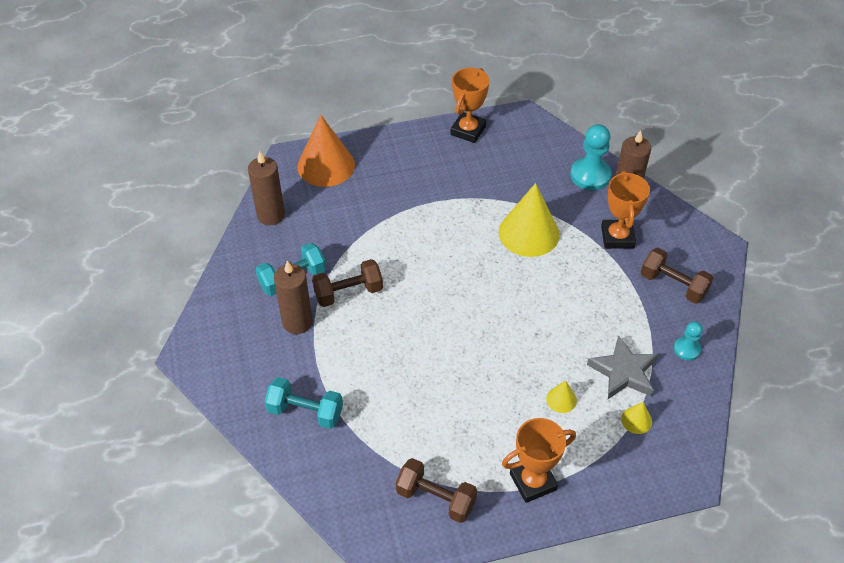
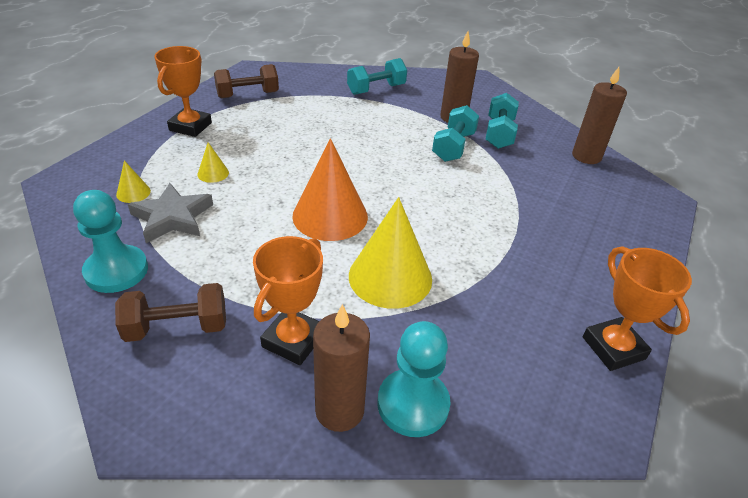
camera: 130 degrees right, 10 degrees down
orange cone [297,115,355,187] -> orange cone moved to [292,138,368,241]
brown dumbbell [312,259,383,307] -> turquoise dumbbell [432,105,479,162]
orange trophy [601,171,650,249] -> orange trophy turned 75 degrees clockwise [253,236,323,365]
turquoise pawn [674,321,703,361] -> turquoise pawn [73,190,148,293], size x1.75

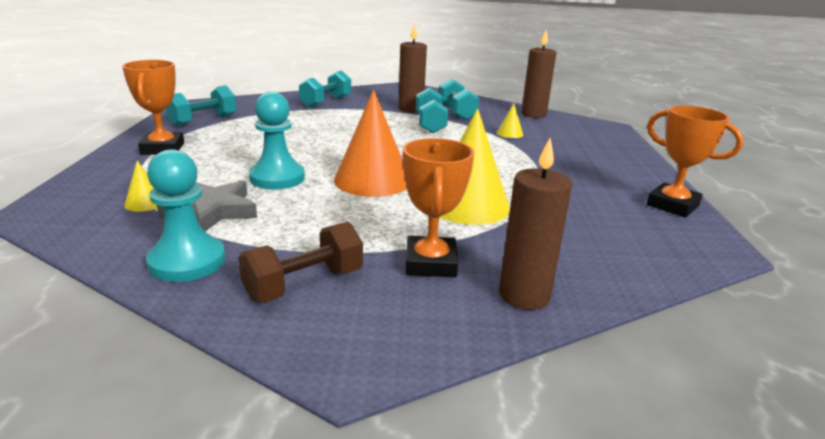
camera: 25 degrees left, 15 degrees down
yellow cone [197,142,229,183] -> yellow cone moved to [497,103,523,138]
brown dumbbell [214,64,279,98] -> turquoise dumbbell [166,85,237,127]
turquoise pawn [378,321,451,437] -> turquoise pawn moved to [249,91,305,190]

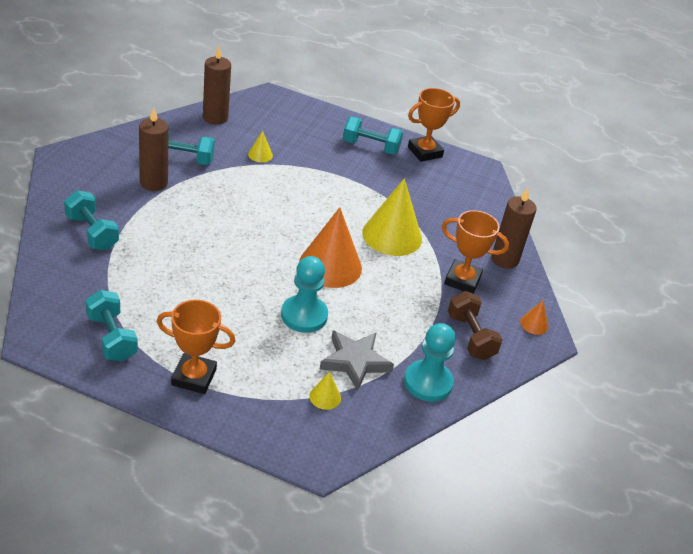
camera: 75 degrees left, 15 degrees up
turquoise dumbbell [416,87,448,133] -> turquoise dumbbell moved to [343,117,403,155]
none -> orange cone [520,301,548,335]

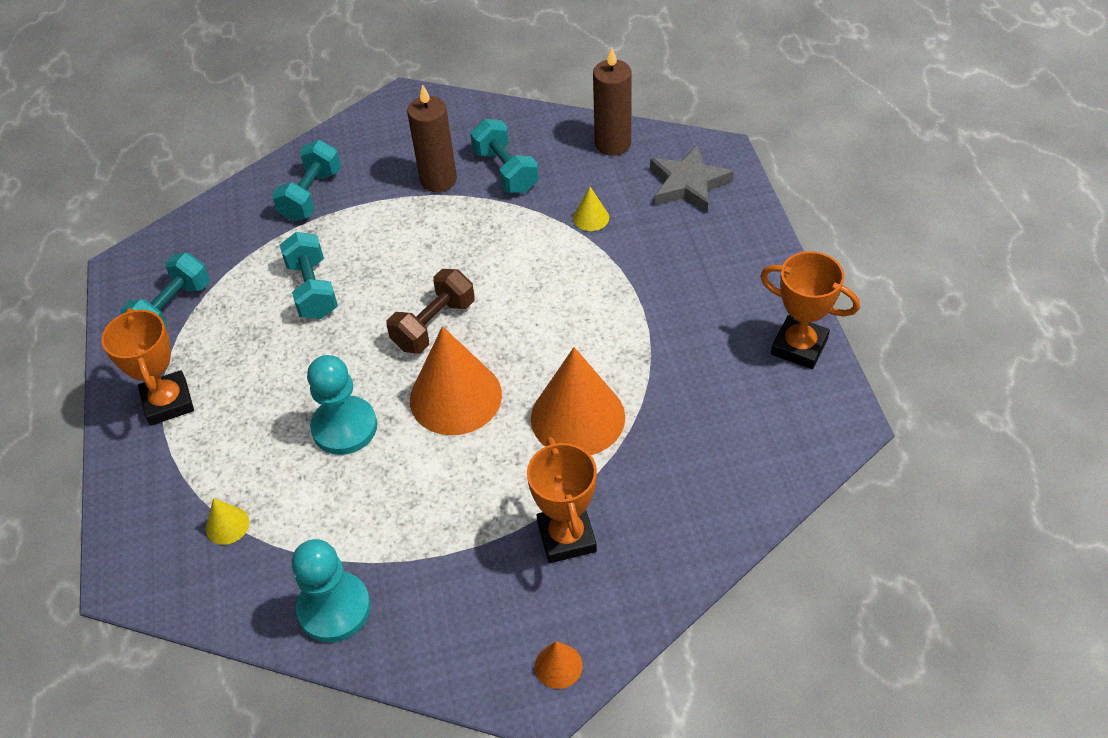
camera: 65 degrees right, 10 degrees up
grey star [320,330,394,391] -> grey star moved to [650,145,734,214]
turquoise dumbbell [343,117,403,155] -> turquoise dumbbell moved to [280,232,338,319]
yellow cone [362,178,422,256] -> orange cone [531,347,625,455]
brown dumbbell [448,291,503,360] -> brown dumbbell moved to [387,269,475,353]
brown candle [491,188,537,269] -> none

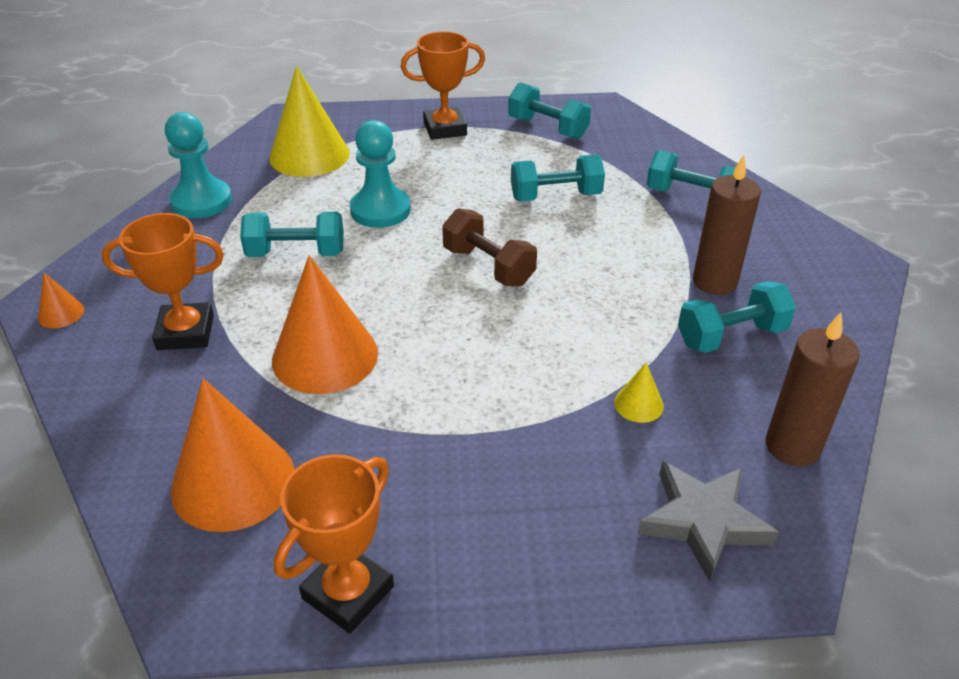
camera: 95 degrees right, 10 degrees down
yellow cone [206,498,249,545] -> yellow cone [269,66,350,177], size x2.27
orange cone [410,326,502,435] -> orange cone moved to [170,378,295,532]
none -> turquoise dumbbell [240,212,344,257]

